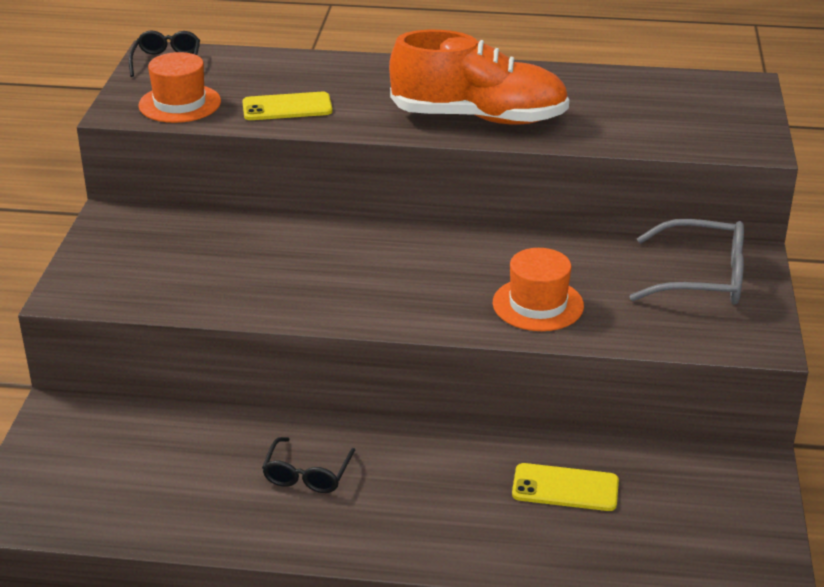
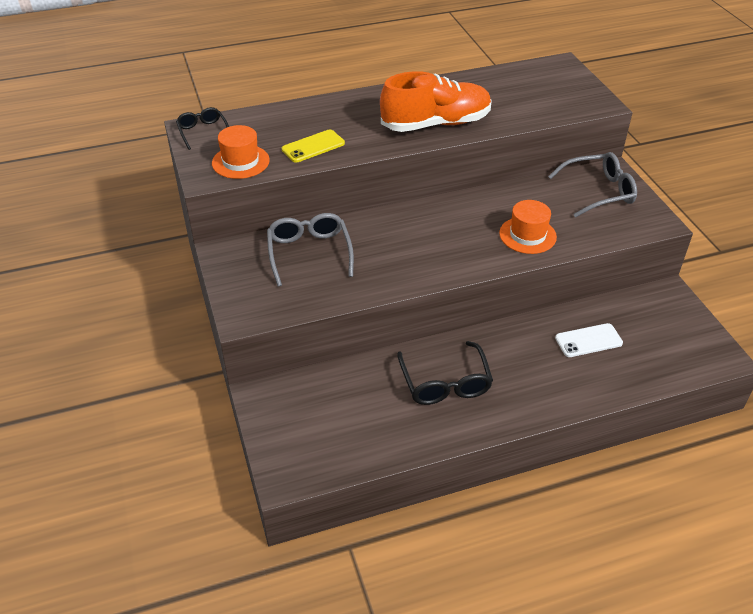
camera: 25 degrees left, 10 degrees up
black glasses [262,437,355,493] -> black glasses [398,341,493,405], size x1.61
yellow phone [512,463,619,511] -> white phone [555,323,623,357]
none -> grey glasses [267,213,354,287]

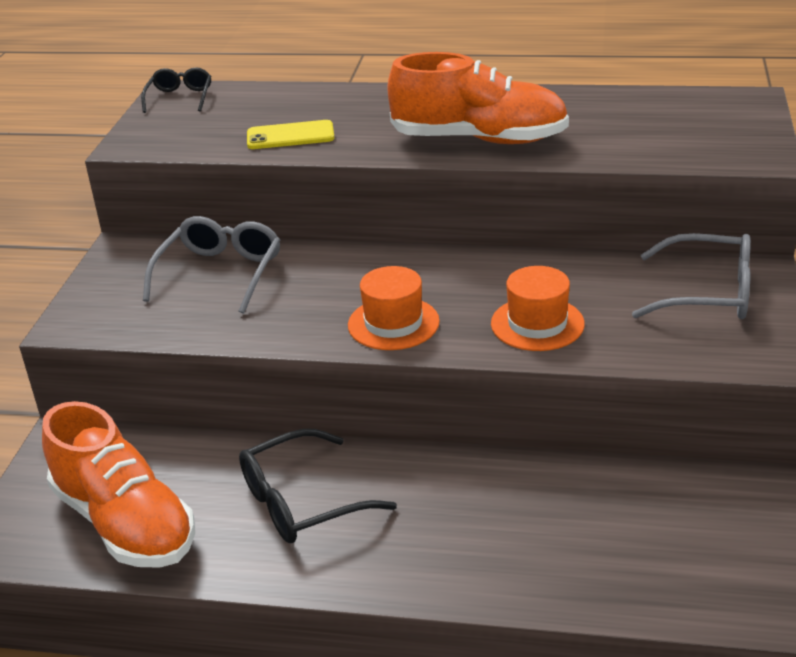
camera: 30 degrees right, 10 degrees down
orange hat [212,125,270,179] -> orange hat moved to [348,266,440,350]
black glasses [398,341,493,405] -> black glasses turned 45 degrees clockwise [239,429,397,543]
white phone [555,323,623,357] -> none
none -> orange shoe [42,401,195,568]

